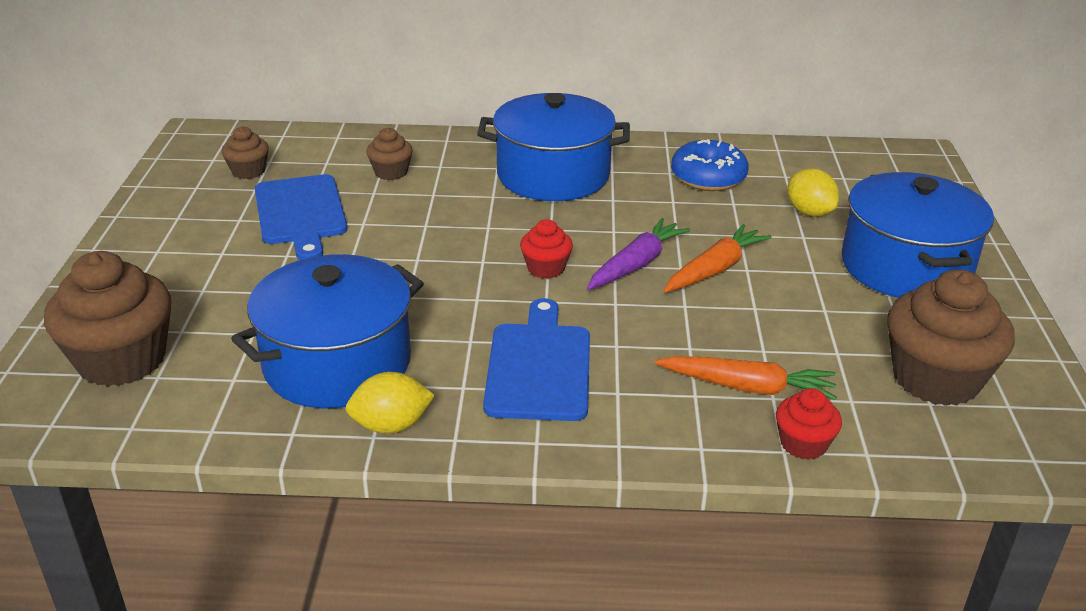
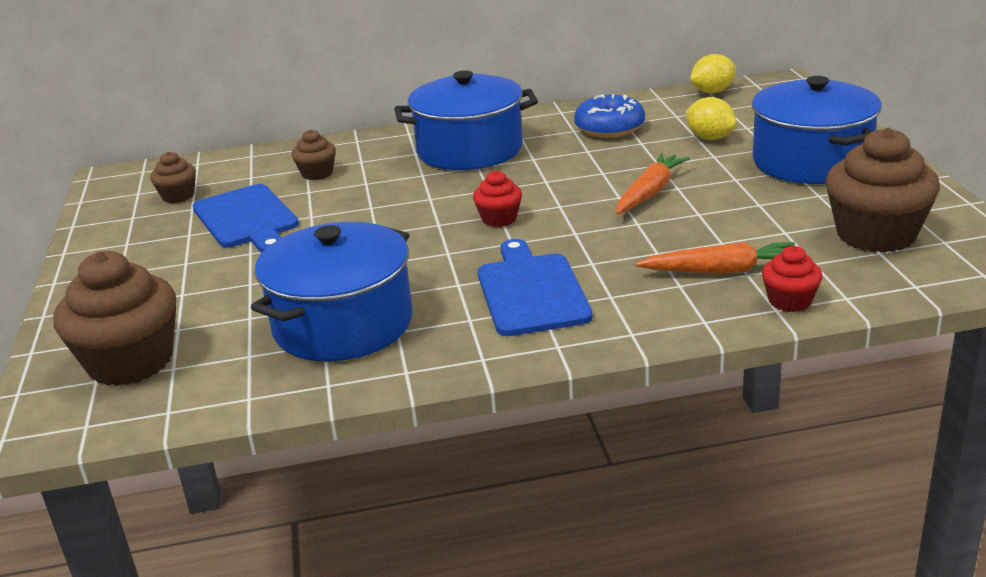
camera: 10 degrees left, 5 degrees down
yellow lemon [345,372,435,434] -> yellow lemon moved to [690,54,736,93]
purple carrot [587,218,690,290] -> none

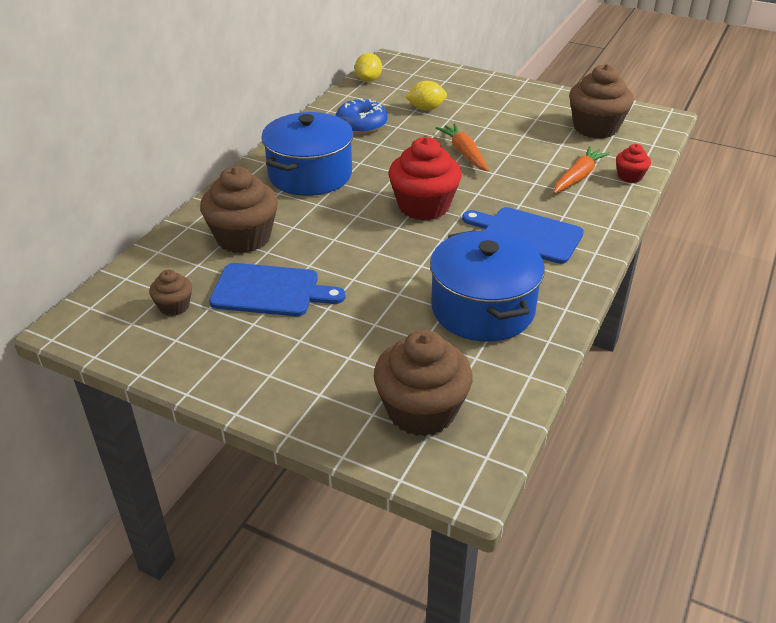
camera: 55 degrees left, 10 degrees up
brown cupcake [292,130,336,180] -> brown cupcake [200,166,278,253], size x1.99
red cupcake [473,171,522,227] -> red cupcake [389,137,462,221], size x1.99
blue pot [752,76,882,184] -> none

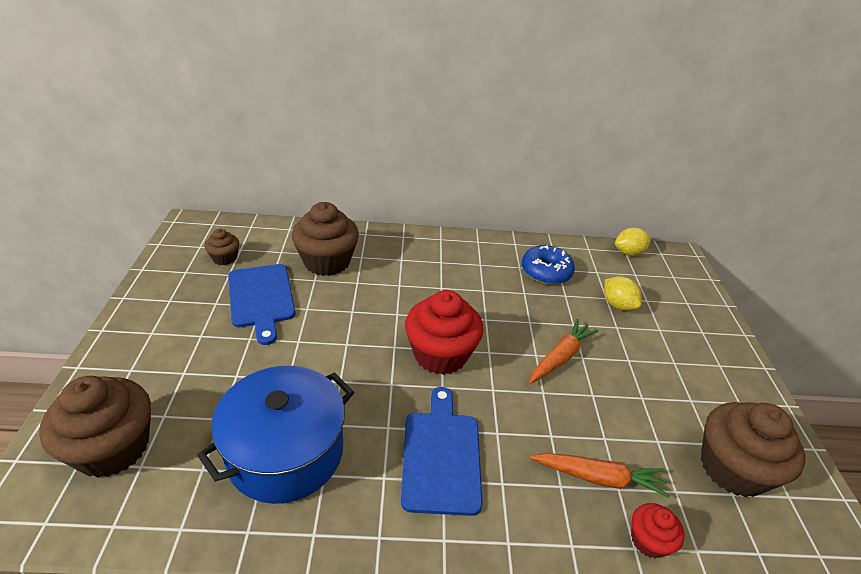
camera: 60 degrees right, 0 degrees up
blue pot [261,112,353,196] -> none

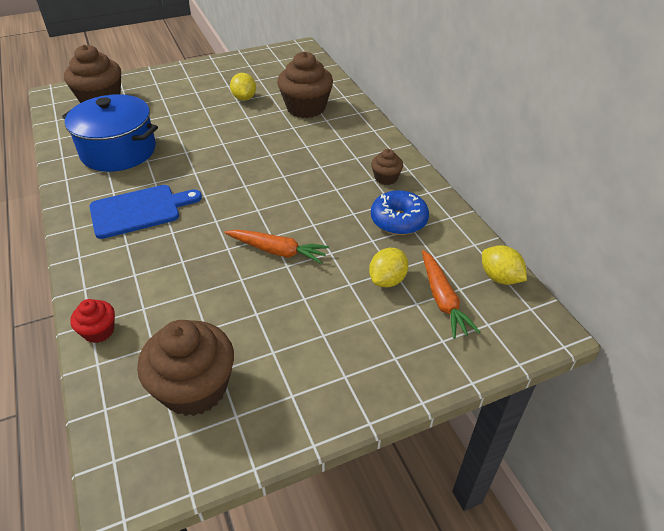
camera: 70 degrees right, 5 degrees up
brown cupcake [205,229,239,265] -> brown cupcake moved to [371,149,403,185]
blue cutting board [228,264,295,345] -> yellow lemon [230,73,256,101]
red cupcake [405,290,483,375] -> none
orange carrot [530,453,670,498] -> orange carrot moved to [422,250,480,339]

